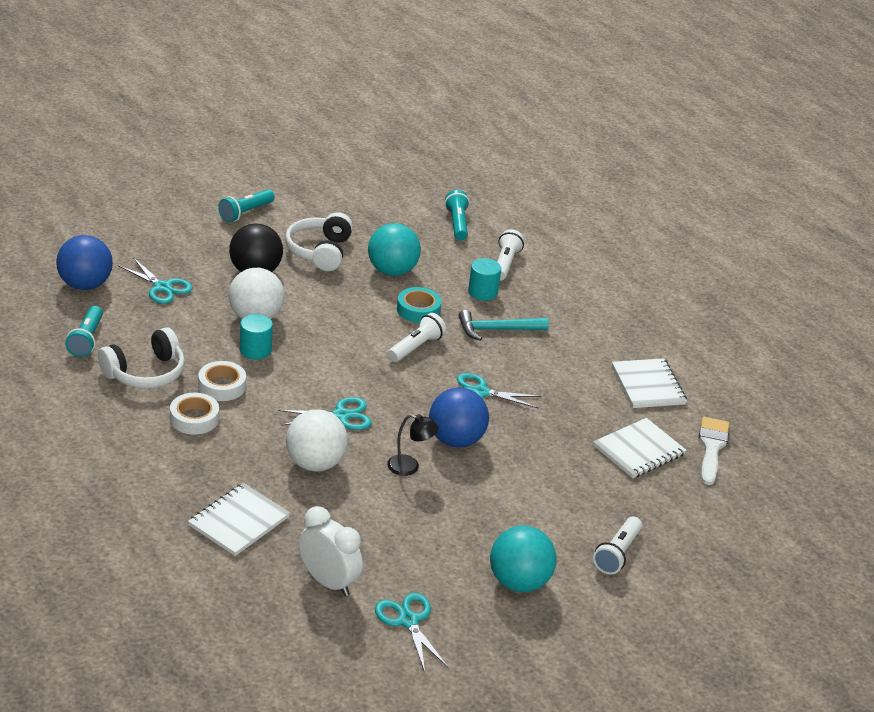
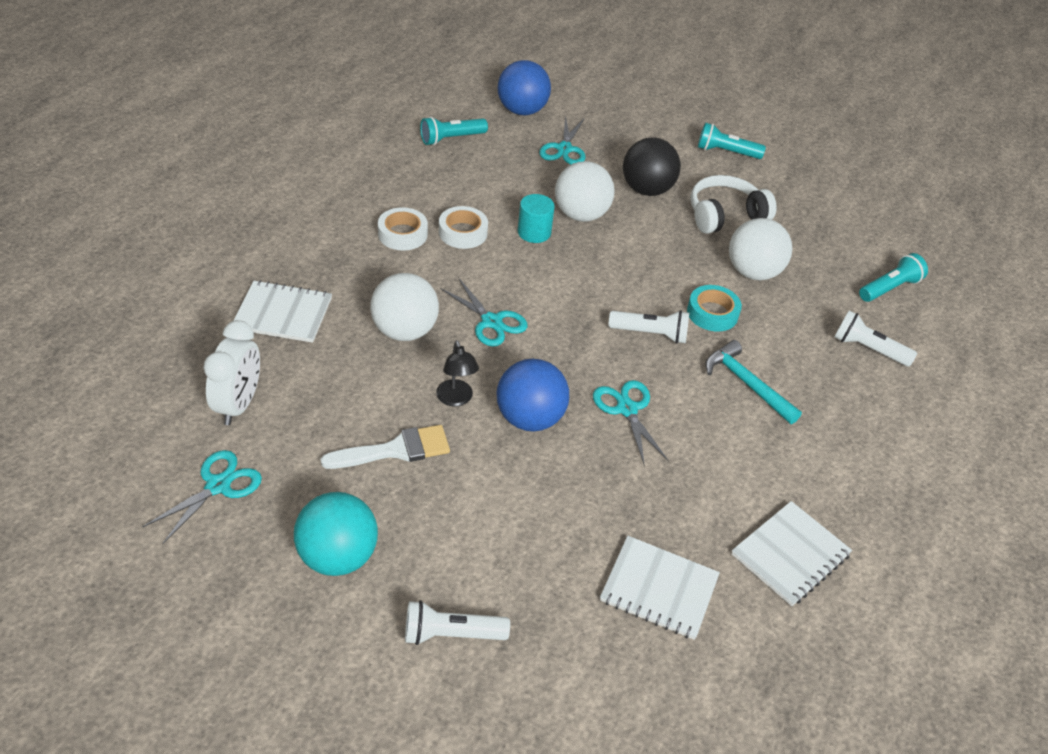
camera: 60 degrees right, 10 degrees up
white headphones [98,327,185,389] -> none
turquoise ball [368,223,421,276] -> white ball [729,218,792,280]
turquoise cylinder [468,258,501,301] -> none
white flashlight [497,229,524,281] -> white flashlight turned 135 degrees counterclockwise [834,310,917,367]
white brush [699,417,729,485] -> white brush moved to [321,425,450,469]

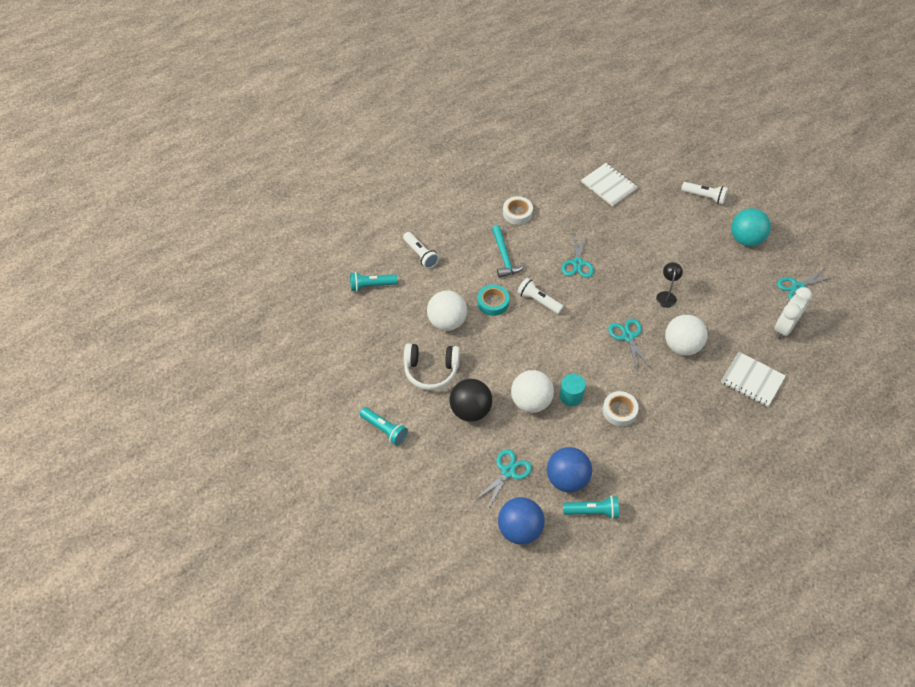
camera: 150 degrees left, 10 degrees up
white brush [321,425,450,469] -> none
white tape [378,207,428,251] -> white tape moved to [503,196,533,225]
blue ball [496,359,569,432] -> blue ball moved to [547,447,592,493]
white notebook [731,501,852,606] -> none

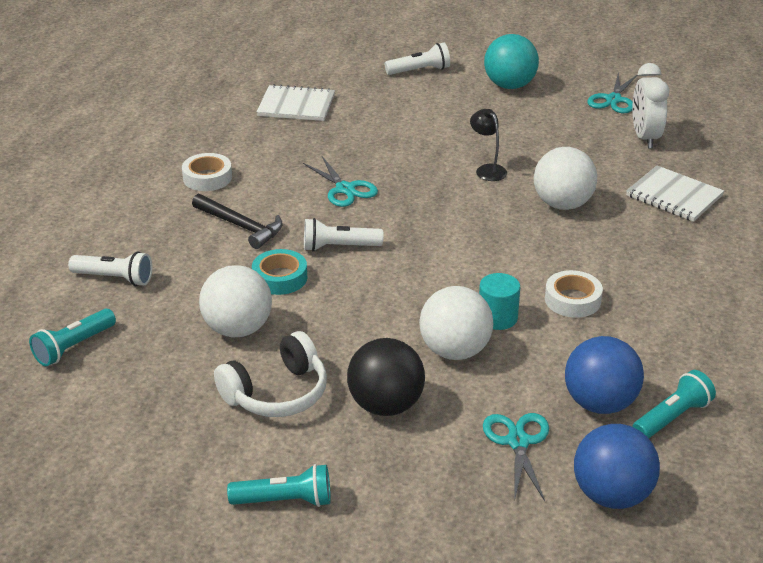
camera: 40 degrees left, 20 degrees down
turquoise hammer [492,225,525,278] -> black hammer [192,194,283,249]
turquoise scissors [608,319,651,372] -> none
white notebook [721,352,786,407] -> white notebook turned 45 degrees clockwise [626,165,724,222]

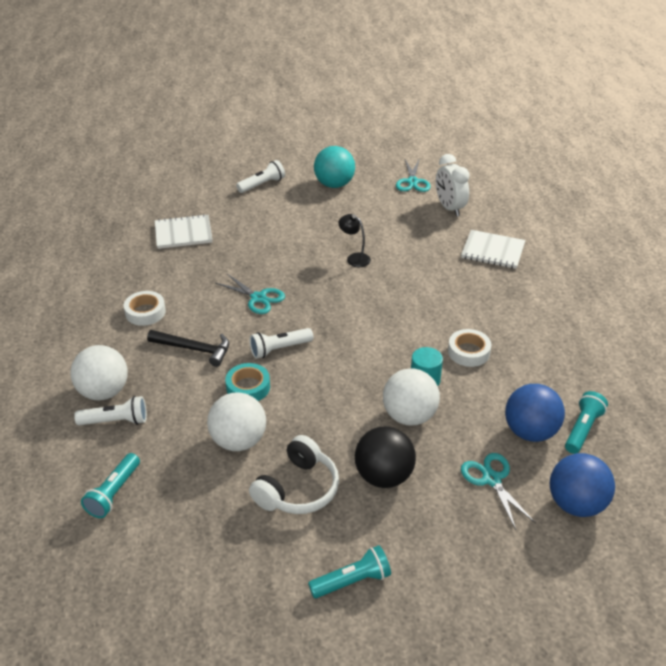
camera: 20 degrees left, 5 degrees up
white ball [534,147,597,210] -> white ball moved to [70,345,128,400]

